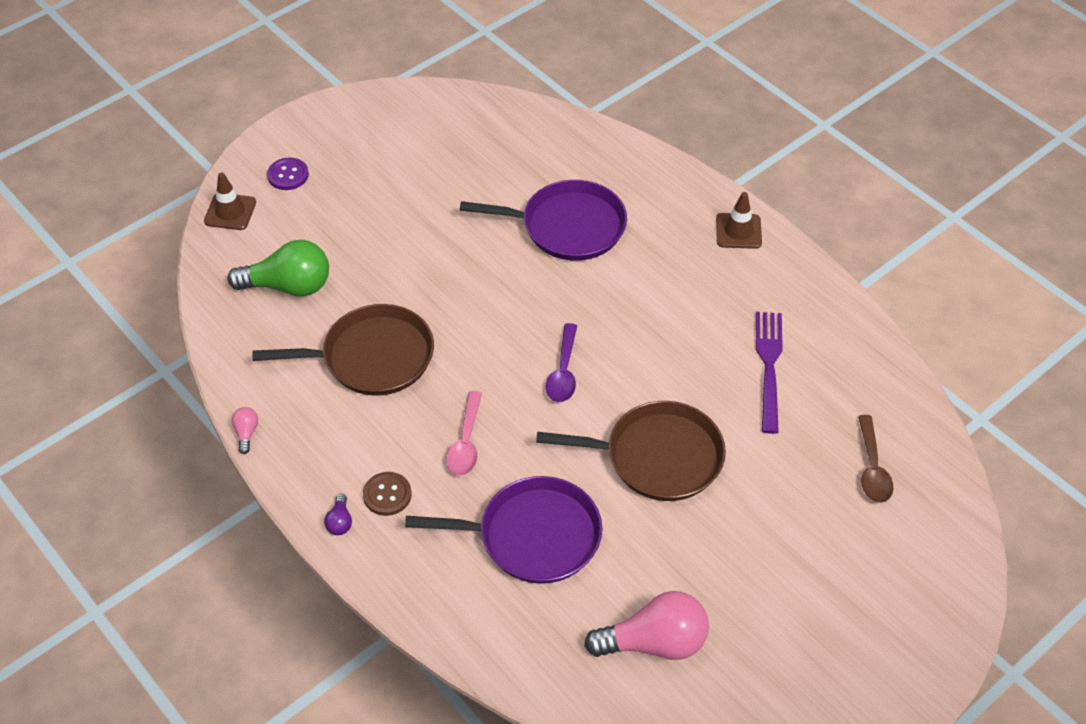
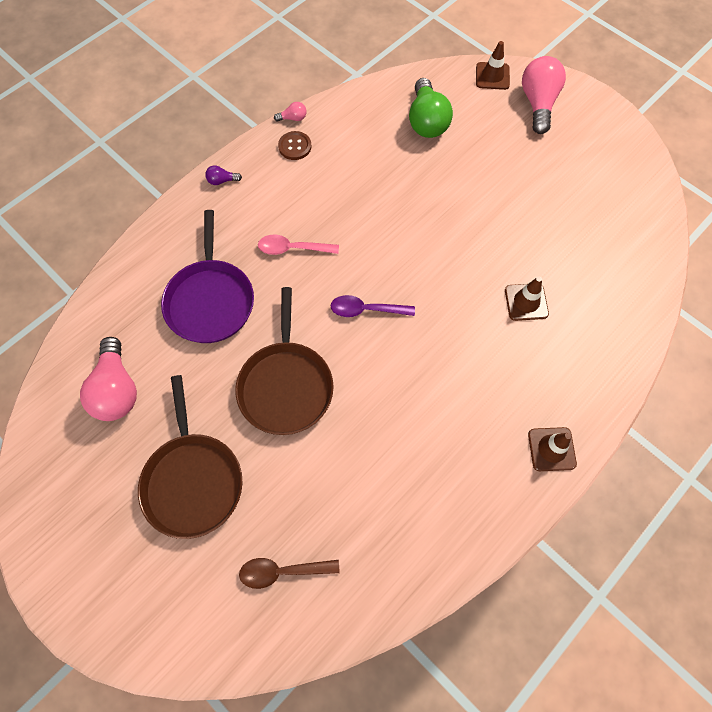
camera: 85 degrees right, 15 degrees up
brown pan [252,304,434,396] -> brown pan moved to [138,375,243,539]
purple button [267,158,309,190] -> pink light bulb [522,56,566,134]
brown button [363,472,412,516] -> brown button moved to [278,131,312,160]
purple pan [460,180,627,261] -> brown traffic cone [505,277,549,321]
purple fork [756,312,783,434] -> none

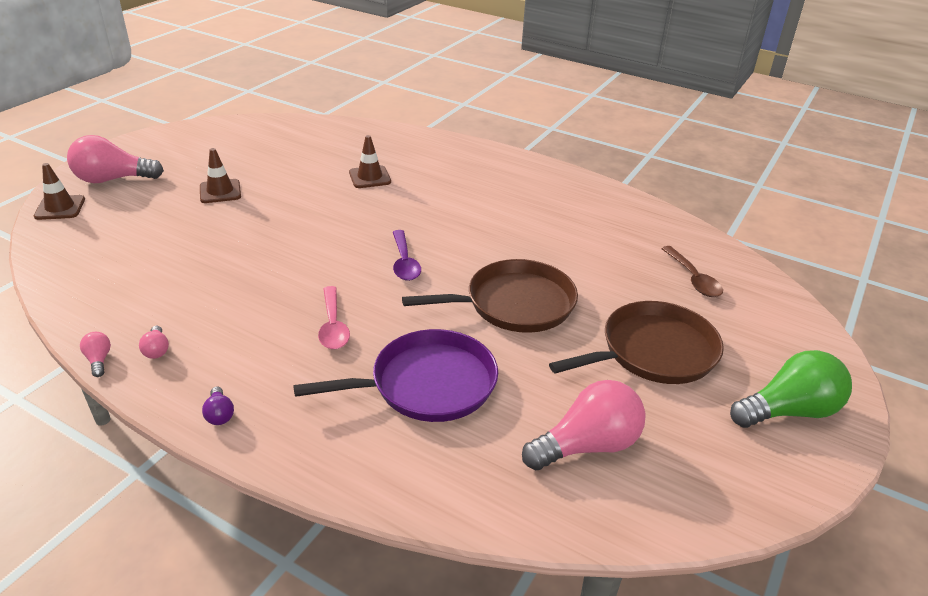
camera: 105 degrees left, 30 degrees down
brown button [278,131,312,160] -> pink light bulb [139,326,169,359]
green light bulb [409,78,453,138] -> green light bulb moved to [730,350,852,428]
brown traffic cone [528,427,577,471] -> brown traffic cone moved to [200,148,241,203]

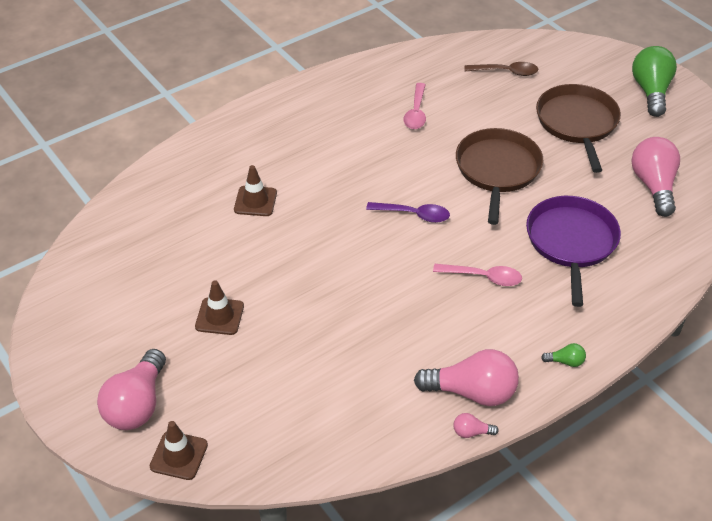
camera: 65 degrees left, 10 degrees up
pink light bulb [139,326,169,359] -> pink light bulb [414,349,519,406], size x2.32
purple light bulb [202,387,234,425] -> green light bulb [541,343,586,367]
none -> pink spoon [404,83,426,129]

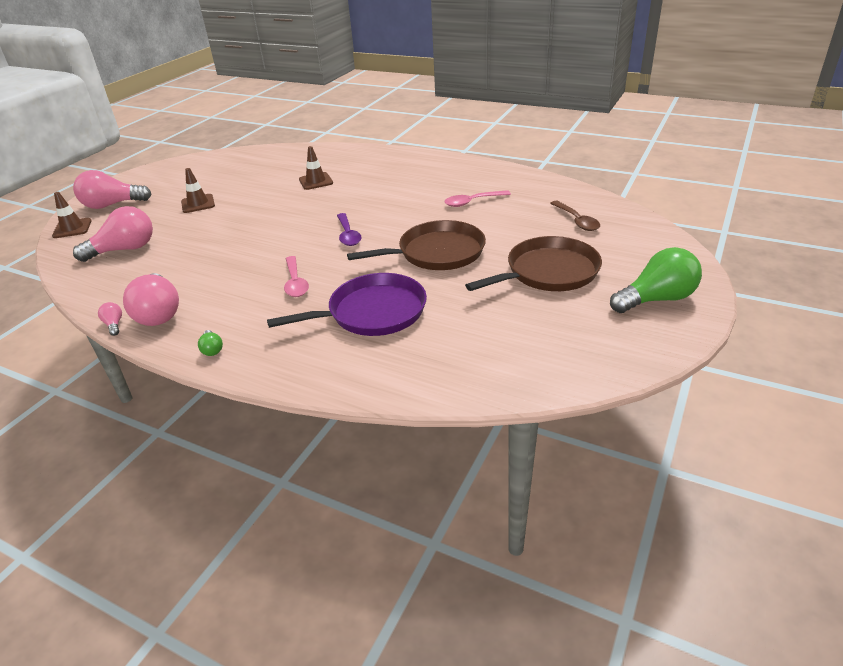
camera: 65 degrees right, 10 degrees down
pink light bulb [631,137,680,217] -> pink light bulb moved to [73,206,153,262]

